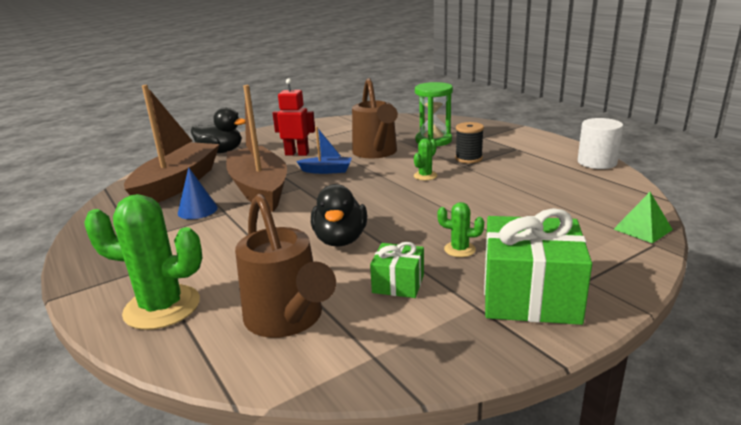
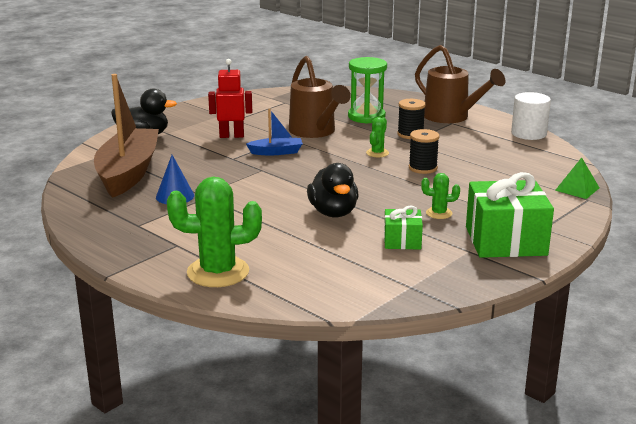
camera: 15 degrees left, 0 degrees up
brown boat [226,85,287,212] -> none
brown watering can [235,194,336,338] -> brown watering can moved to [415,45,505,123]
none -> black spool [409,129,440,174]

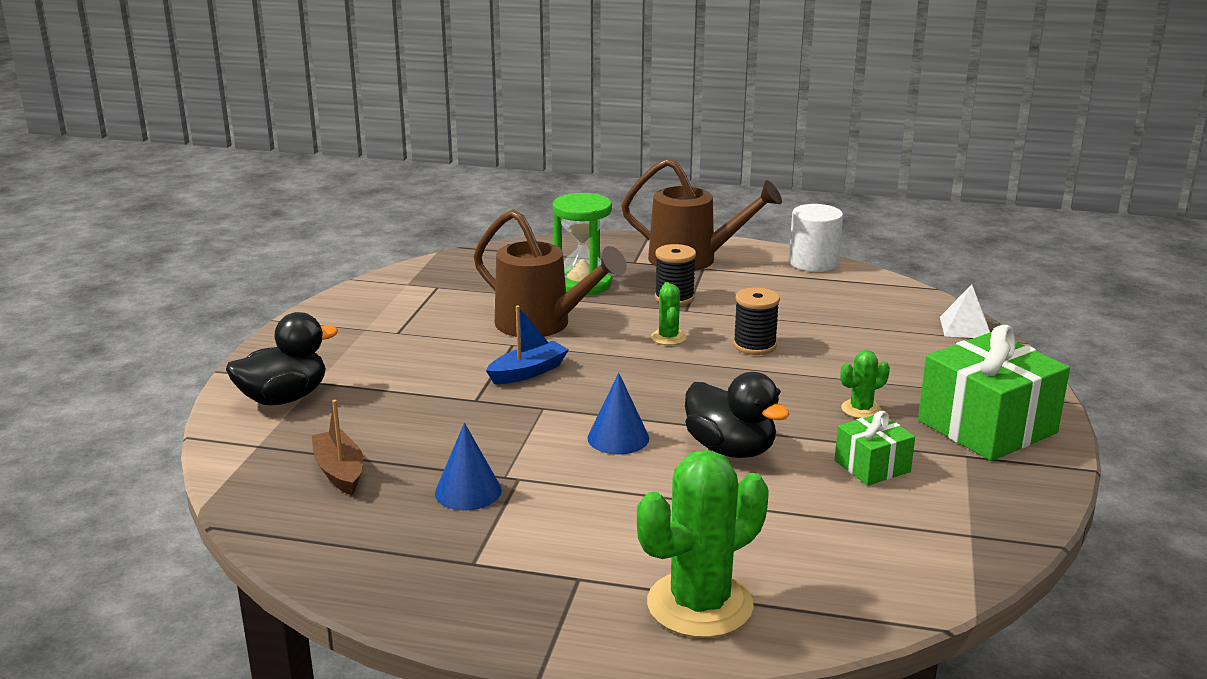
camera: 30 degrees left, 0 degrees up
brown boat [94,74,159,198] -> brown boat [311,400,363,495], size x0.46
red robot [208,59,252,138] -> none
green pyramid [555,157,599,199] -> white pyramid [940,284,990,338]
none -> blue cone [587,373,649,454]

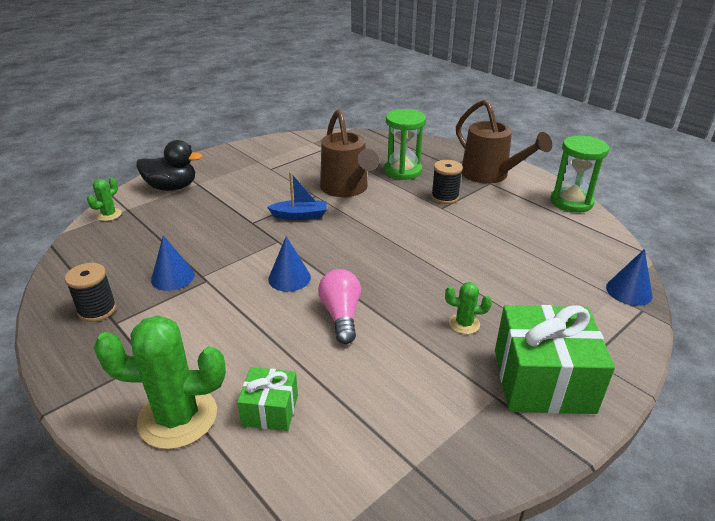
camera: 35 degrees right, 10 degrees up
brown boat [311,400,363,495] -> none
green cactus [651,282,686,345] -> green cactus moved to [87,178,122,221]
black duck [685,372,790,458] -> pink light bulb [318,269,361,344]
black spool [733,287,780,355] -> black spool moved to [65,263,117,322]
white cylinder [789,204,843,272] -> green hourglass [550,136,609,213]
green gift [835,411,915,486] -> green gift moved to [237,367,298,431]
white pyramid [940,284,990,338] -> blue cone [606,249,653,306]

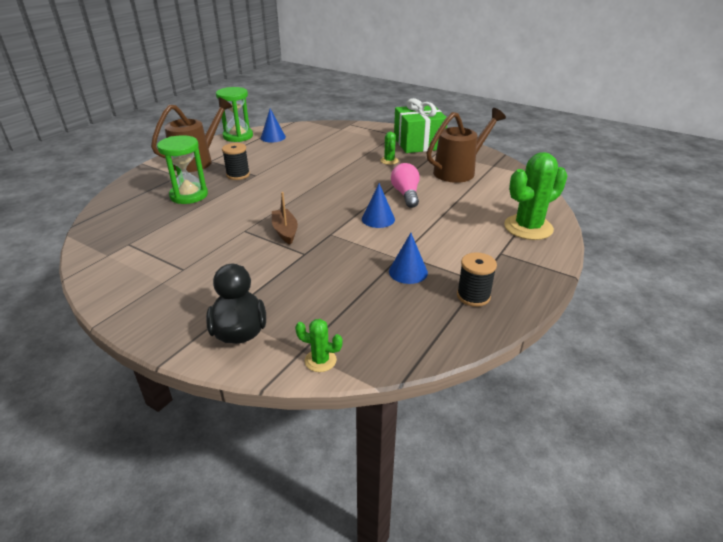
camera: 105 degrees left, 0 degrees up
green cactus [94,315,226,449] -> green cactus turned 75 degrees clockwise [504,152,567,240]
green gift [237,367,298,431] -> none
blue boat [267,172,327,220] -> brown boat [272,192,298,245]
pink light bulb [318,269,361,344] -> pink light bulb turned 105 degrees clockwise [391,163,419,208]
brown watering can [320,110,379,197] -> brown watering can moved to [427,108,506,183]
blue cone [606,249,653,306] -> blue cone moved to [261,109,286,143]

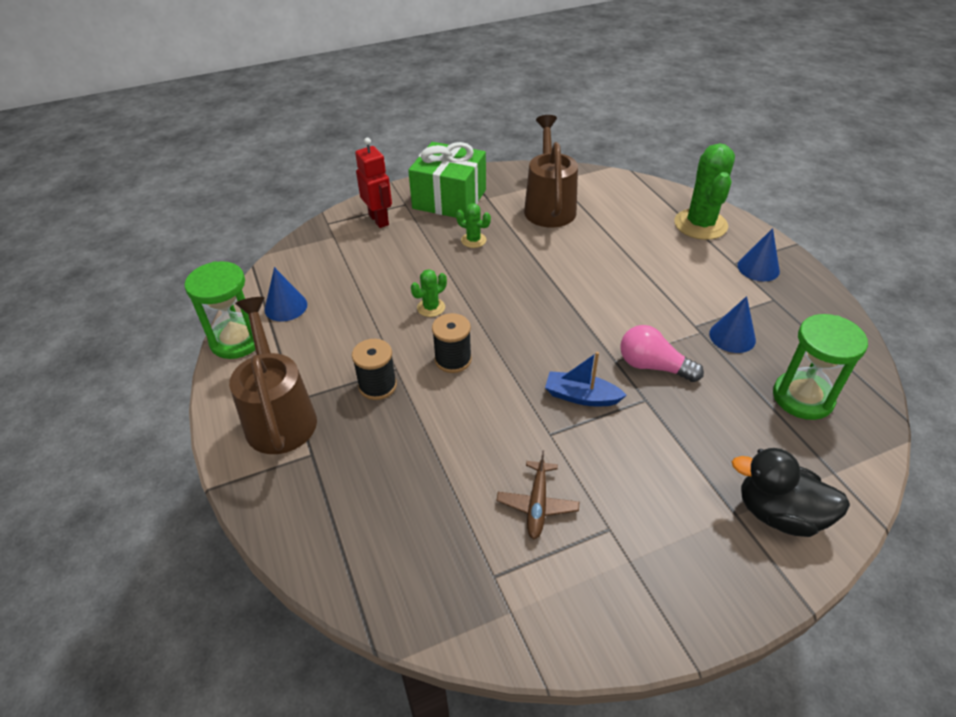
camera: 55 degrees left, 10 degrees up
green hourglass [157,135,208,204] -> green hourglass moved to [773,314,868,420]
brown boat [272,192,298,245] -> blue boat [545,352,627,406]
green cactus [295,319,343,372] -> green cactus moved to [411,269,447,317]
blue cone [362,183,395,228] -> blue cone moved to [737,228,780,281]
pink light bulb [391,163,419,208] -> pink light bulb moved to [620,325,704,382]
black spool [457,252,497,307] -> black spool moved to [432,313,472,373]
none -> red robot [355,138,392,228]
none -> brown plane [497,450,579,539]

